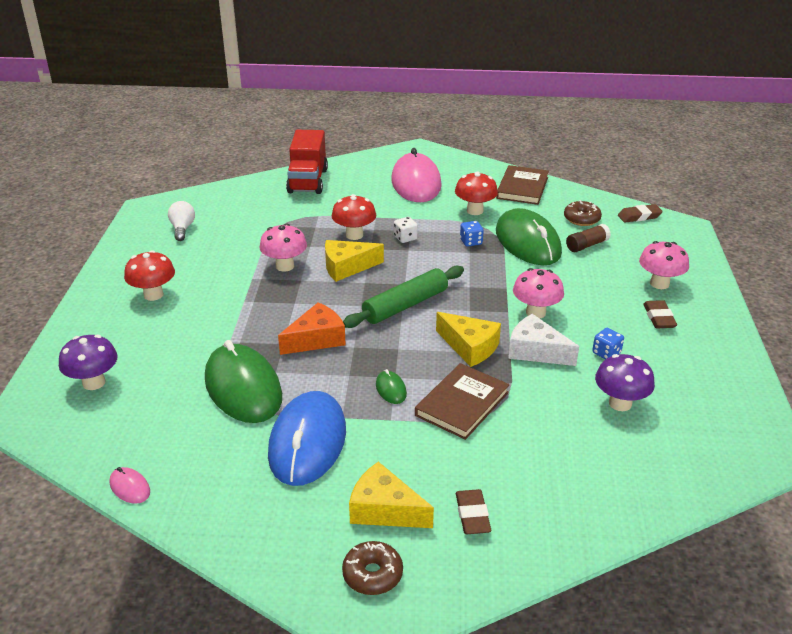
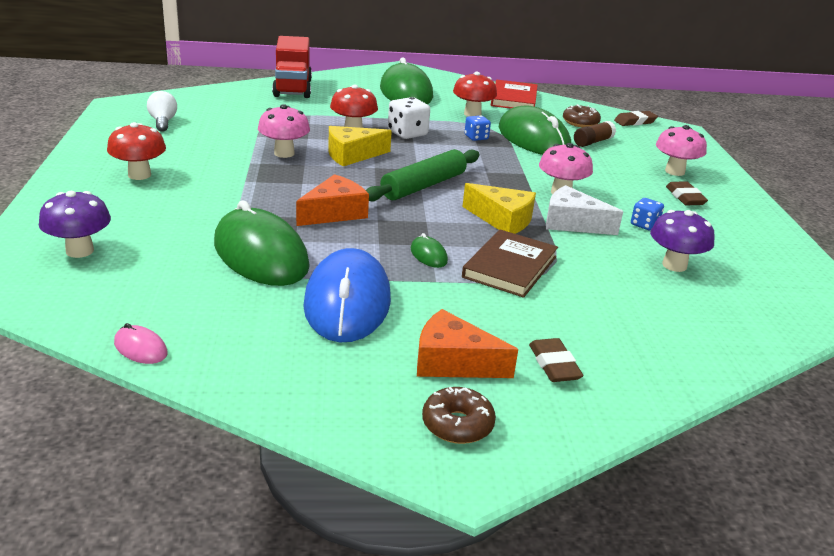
camera: 10 degrees left, 5 degrees down
yellow cheese [349,462,434,528] -> orange cheese [417,309,518,378]
pink mouse [391,148,442,202] -> green mouse [380,58,433,104]
white dice [394,217,418,243] -> white dice [388,97,430,139], size x1.60
brown book [496,165,549,205] -> red book [491,80,538,109]

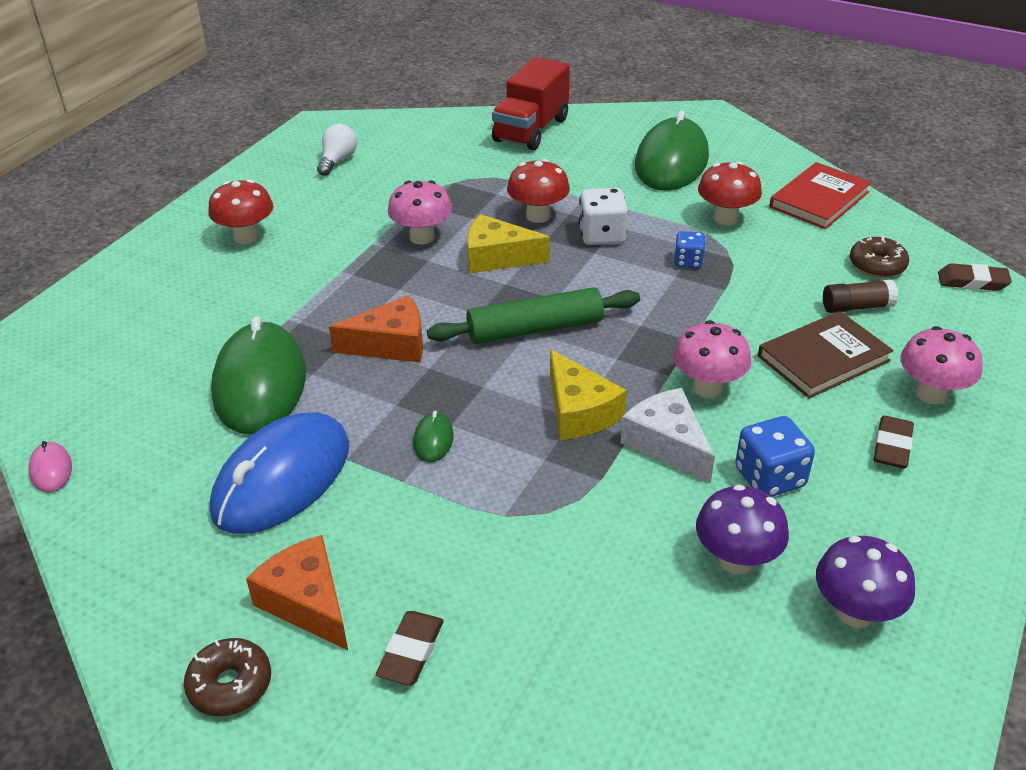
camera: 35 degrees right, 10 degrees up
purple mushroom [39,191,111,258] -> purple mushroom moved to [816,536,915,628]
brown book [462,230,558,298] -> brown book moved to [758,311,894,398]
green mouse [499,105,571,155] -> none
blue dice [631,198,664,231] -> blue dice [735,416,815,497], size x1.60

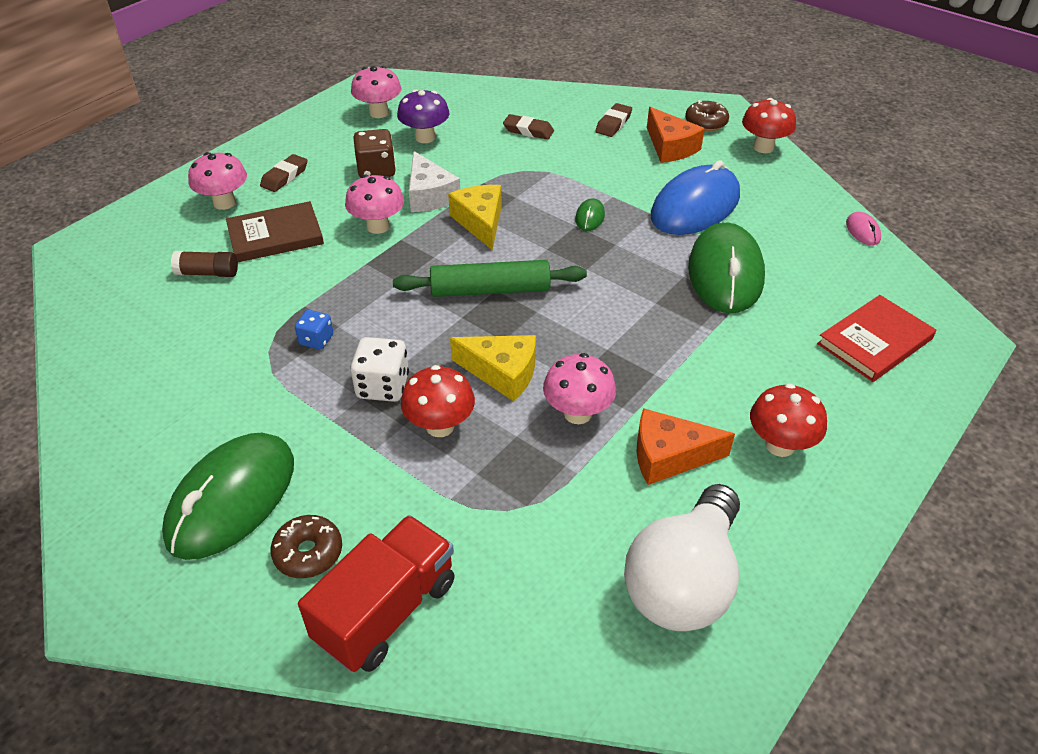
camera: 170 degrees left, 5 degrees up
white light bulb [317,124,357,176] -> white light bulb [624,484,740,631], size x2.11
orange cheese [329,295,423,363] -> orange cheese moved to [637,408,735,485]
red mushroom [698,161,762,225] -> red mushroom moved to [742,98,796,153]
blue dice [735,416,815,497] -> brown dice [353,129,396,178]
red book [769,162,872,229] -> red book moved to [817,295,936,382]
purple mushroom [816,536,915,628] -> pink mushroom [351,66,401,118]
brown donut [850,236,909,278] -> brown donut moved to [271,515,342,578]
brown eraser [938,263,1012,291] -> brown eraser moved to [503,114,554,140]

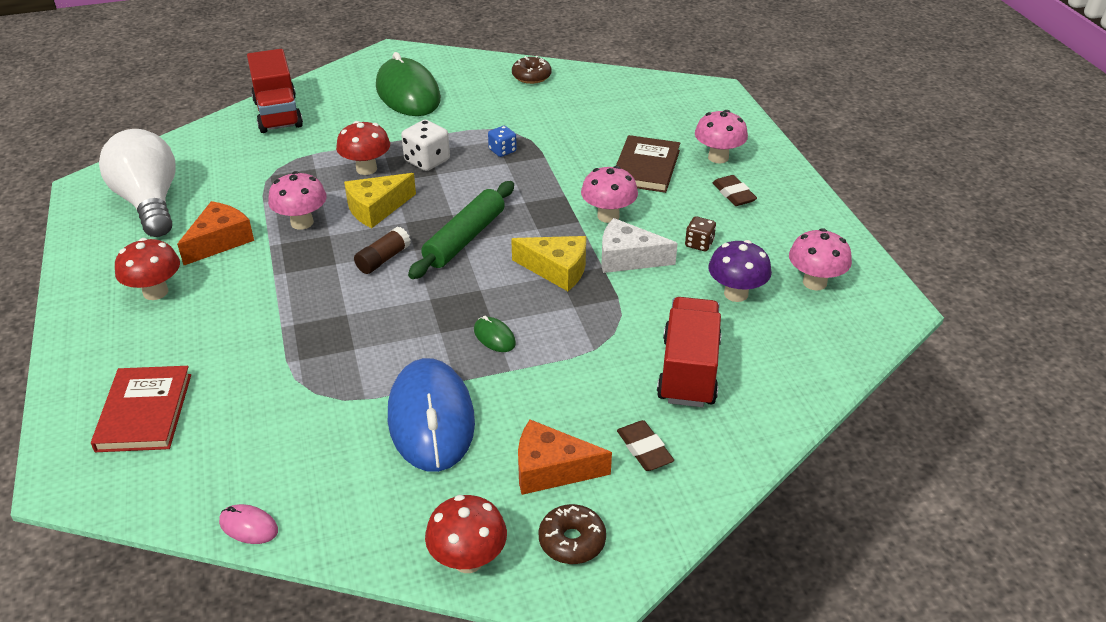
camera: 125 degrees right, 5 degrees down
brown glue stick [171,251,238,277] -> brown glue stick moved to [354,226,411,274]
brown donut [271,515,342,578] -> brown donut moved to [512,56,552,84]
brown dice [353,129,396,178] -> brown dice [685,216,716,251], size x0.62
brown eraser [503,114,554,140] -> red truck [657,297,722,407]
green mouse [688,223,765,313] -> none

